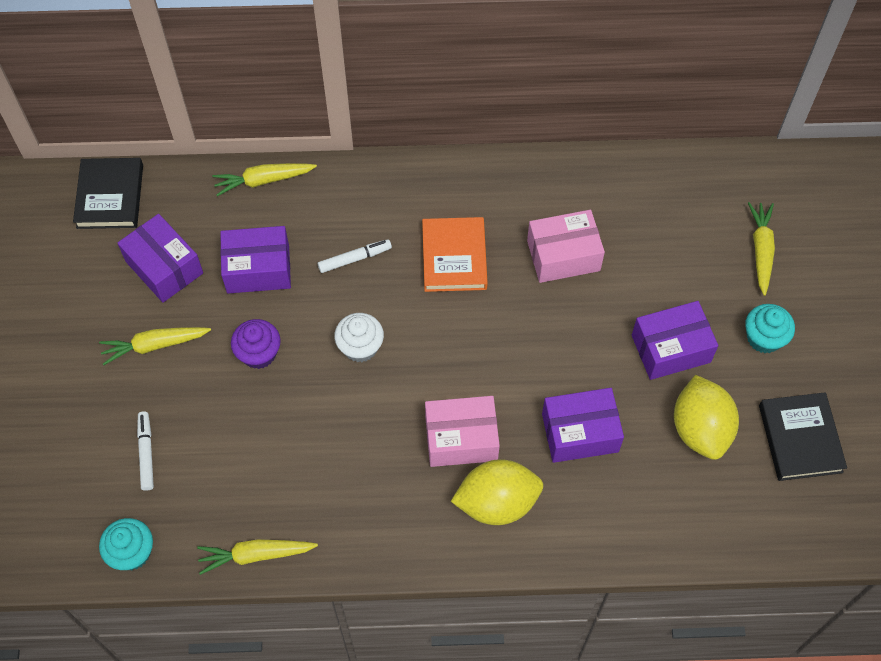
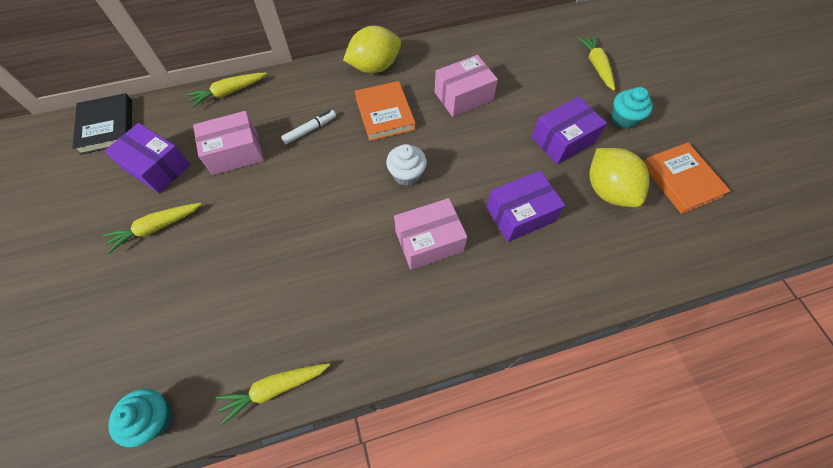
camera: 15 degrees left, 0 degrees up
white marker [137,412,154,491] -> none
purple box [220,226,291,294] -> pink box [193,111,264,175]
purple cupcake [231,319,281,369] -> none
white cupcake [334,313,384,362] -> white cupcake moved to [386,144,427,186]
yellow lemon [451,459,543,525] -> yellow lemon moved to [343,26,401,73]
black book [759,392,847,481] -> orange book [644,143,731,214]

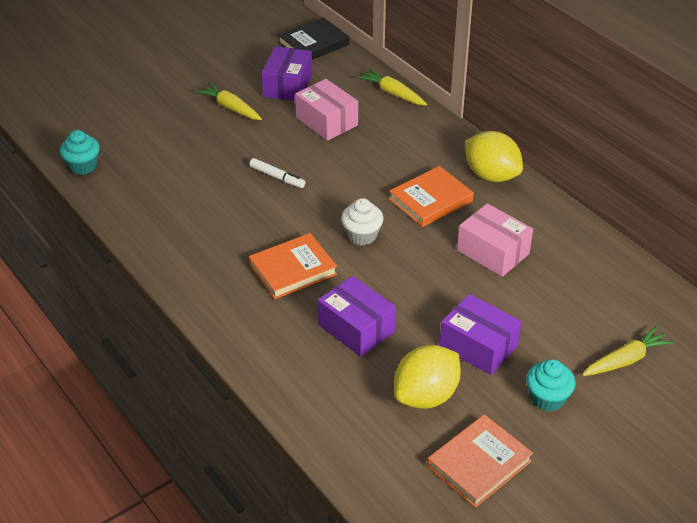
camera: 70 degrees right, 20 degrees down
yellow carrot [216,363,330,425] -> none
white marker [281,110,336,144] -> white marker moved to [249,158,306,188]
pink box [394,198,467,270] -> orange book [249,233,337,299]

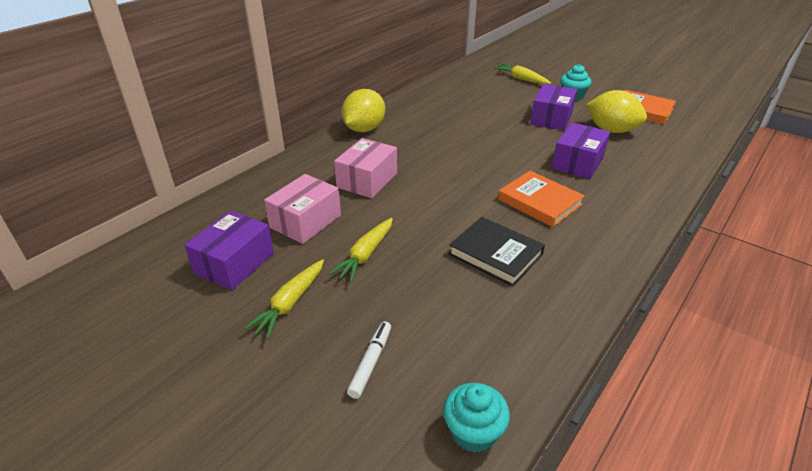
camera: 105 degrees left, 5 degrees down
white marker [249,158,306,188] -> white marker moved to [347,322,391,399]
purple box [261,46,312,101] -> purple box turned 60 degrees counterclockwise [184,211,274,290]
black book [278,17,349,60] -> black book moved to [449,217,545,286]
white cupcake [341,198,383,245] -> none
yellow carrot [357,69,427,105] -> yellow carrot moved to [329,218,393,282]
orange book [389,166,474,227] -> none
pink box [457,203,533,277] -> pink box moved to [334,138,397,198]

